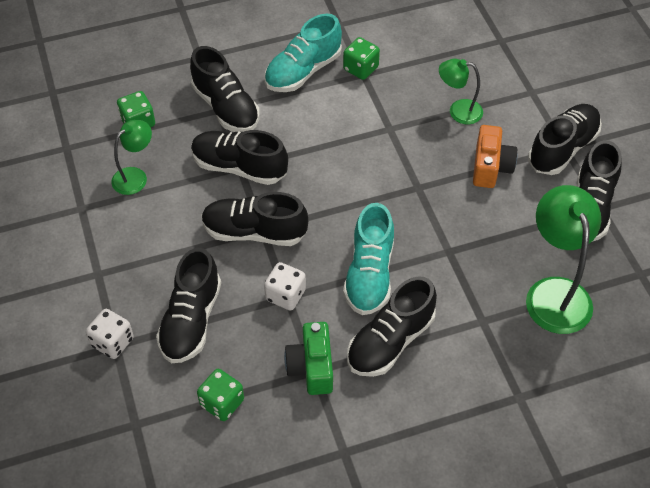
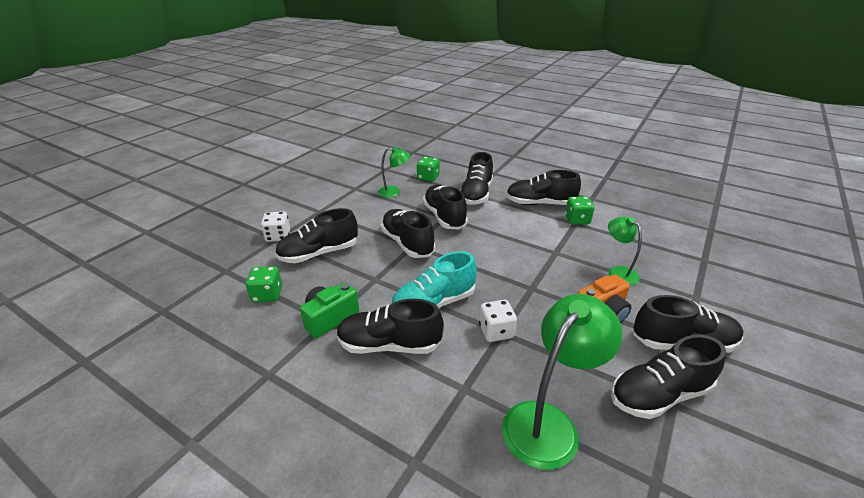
camera: 50 degrees right, 20 degrees down
turquoise shoe [264,14,342,92] -> black shoe [506,170,581,205]
white dice [264,262,306,310] -> white dice moved to [479,300,517,342]

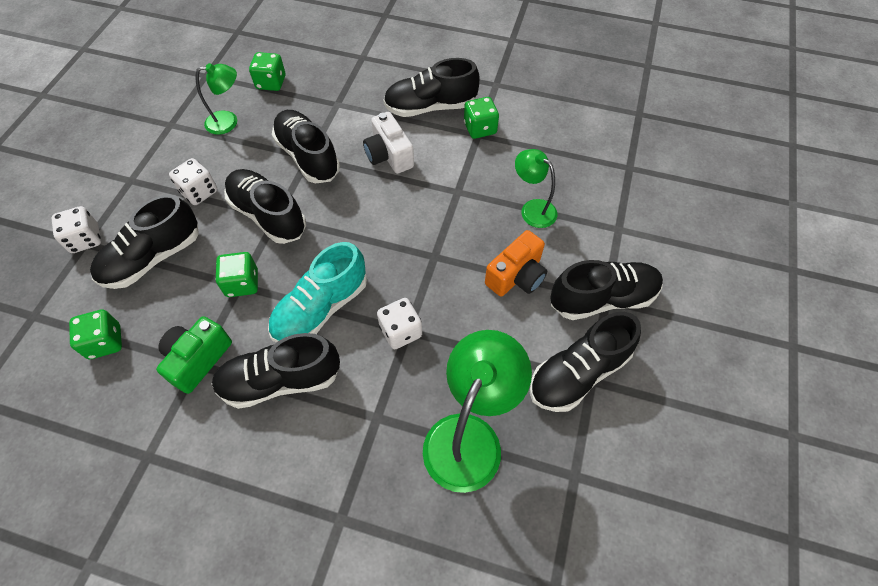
camera: 15 degrees left, 25 degrees up
black shoe [460,152,493,205] -> none
none -> white dice [169,158,217,205]
none -> green dice [215,252,258,297]
none -> white camera [363,112,414,174]

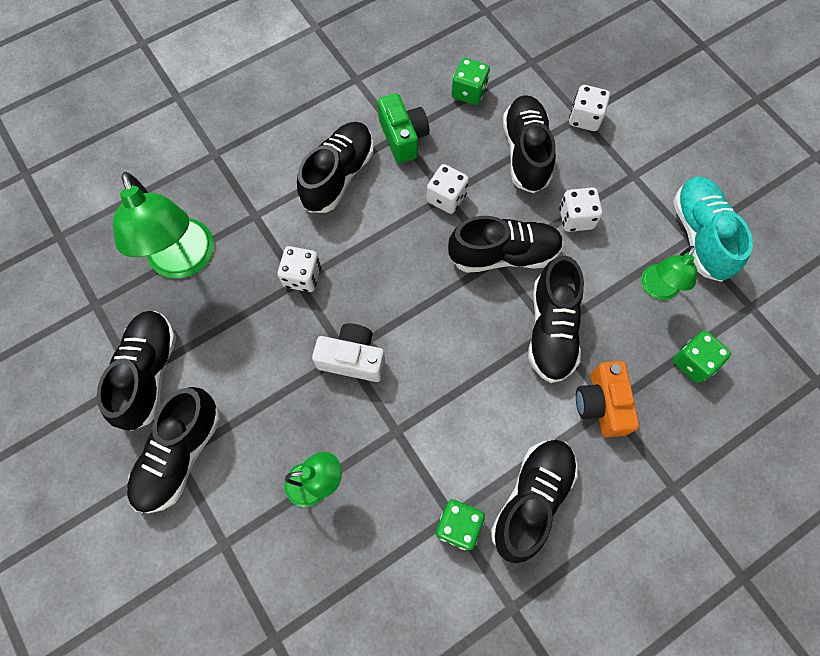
camera: 130 degrees right, 10 degrees up
green dice [215,252,258,297] -> white dice [426,164,469,214]
turquoise shoe [268,242,367,343] -> turquoise shoe moved to [673,176,753,282]
black shoe [272,110,340,183] -> black shoe turned 90 degrees clockwise [528,255,584,383]
white camera [363,112,414,174] -> white camera moved to [312,323,385,382]
orange camera [485,230,547,297] -> orange camera moved to [576,361,639,437]

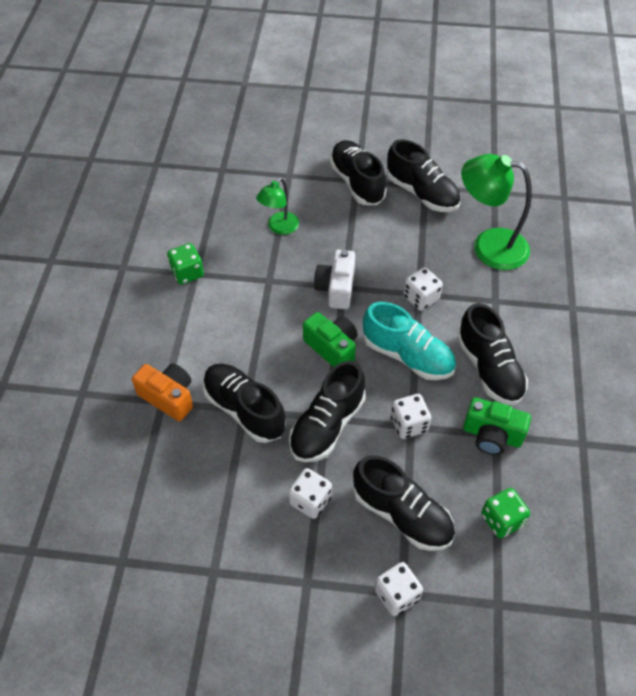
camera: 130 degrees right, 15 degrees down
white camera [312,323,385,382] -> white camera turned 135 degrees clockwise [314,250,355,309]
black shoe [491,440,578,563] -> none
green lamp [641,246,697,300] -> none
turquoise shoe [673,176,753,282] -> turquoise shoe moved to [363,302,456,380]
green dice [673,331,731,383] -> none
none -> green camera [303,312,358,367]

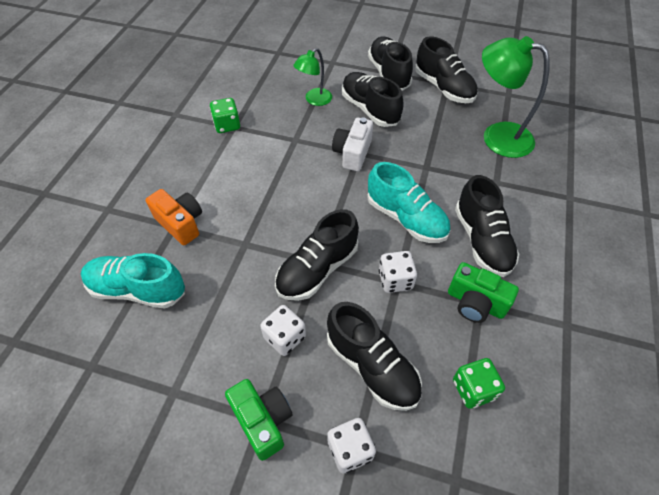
camera: 10 degrees right, 0 degrees up
black shoe [203,364,286,443] -> black shoe moved to [342,72,404,127]
green camera [303,312,358,367] -> green camera moved to [225,379,292,461]
white dice [403,267,443,311] -> none
none -> turquoise shoe [81,253,185,309]

